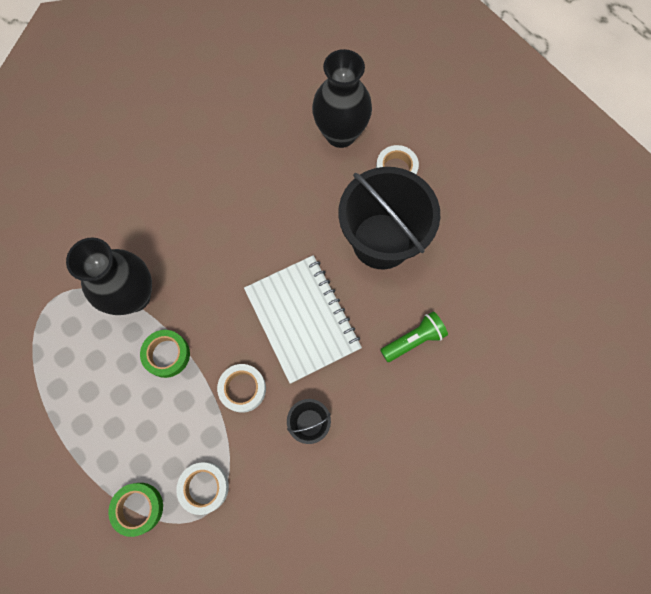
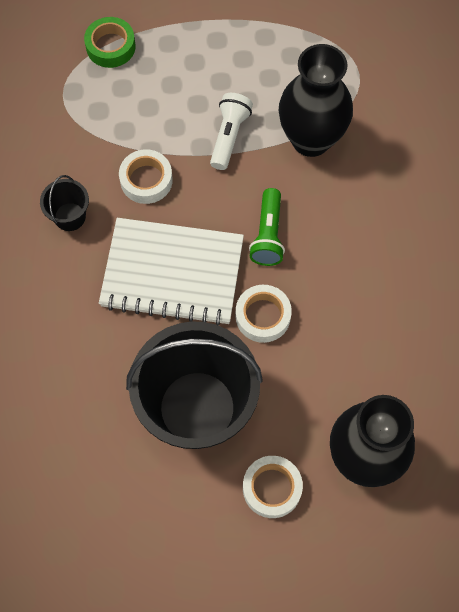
camera: 125 degrees right, 5 degrees down
green tape [140,330,190,378] -> white flashlight [210,93,253,170]
white tape [176,462,229,515] -> white tape moved to [236,285,292,343]
green flashlight [380,311,448,362] -> green flashlight moved to [249,188,285,266]

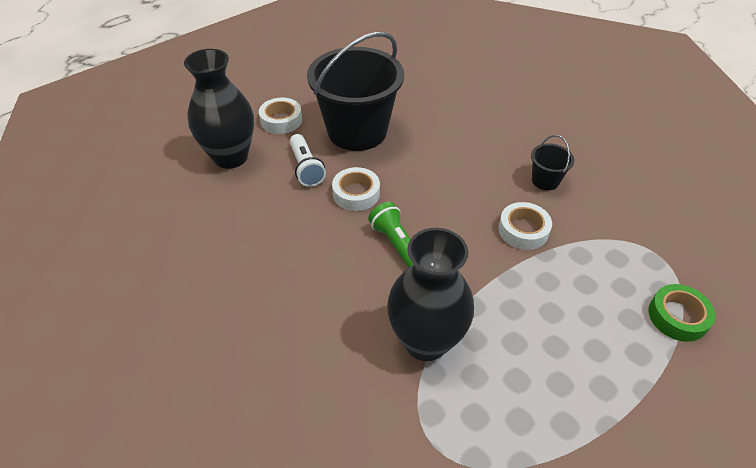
camera: 145 degrees right, 20 degrees down
white notebook [99,218,244,326] -> none
white flashlight [210,93,253,170] -> white flashlight moved to [290,134,326,187]

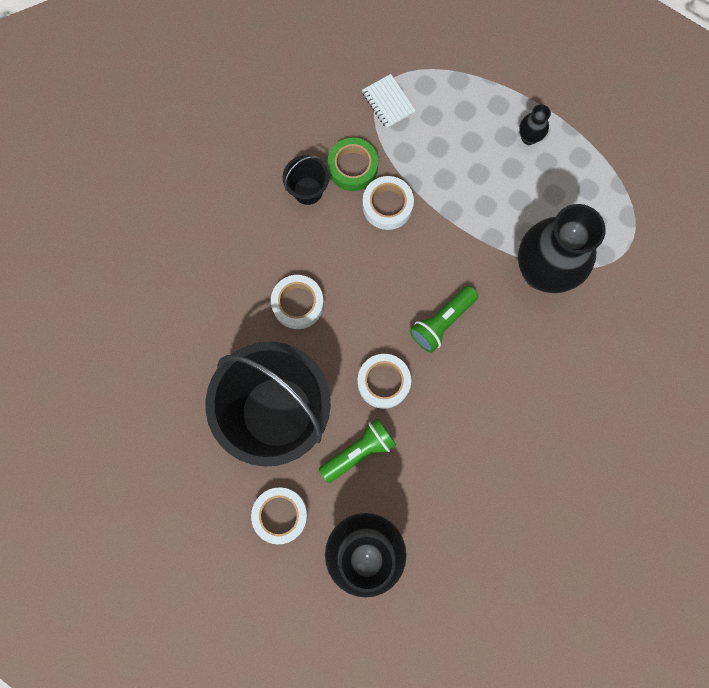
camera: 105 degrees left, 30 degrees up
white flashlight [290,134,326,187] -> green flashlight [319,418,396,483]
green tape [648,284,715,342] -> green tape moved to [328,138,378,191]
none -> white tape [271,275,324,329]
none -> white notebook [362,74,416,129]
none -> black vase [519,104,551,145]

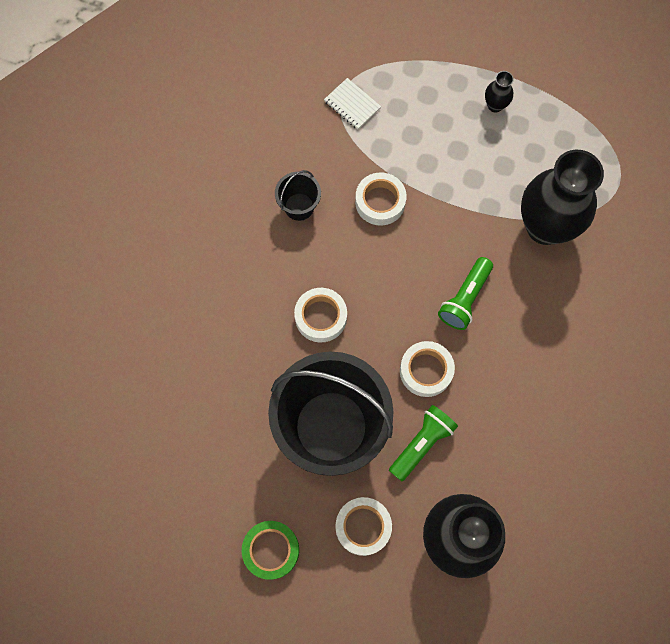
camera: 15 degrees left, 5 degrees down
green tape [328,138,378,191] -> green tape moved to [242,521,299,580]

